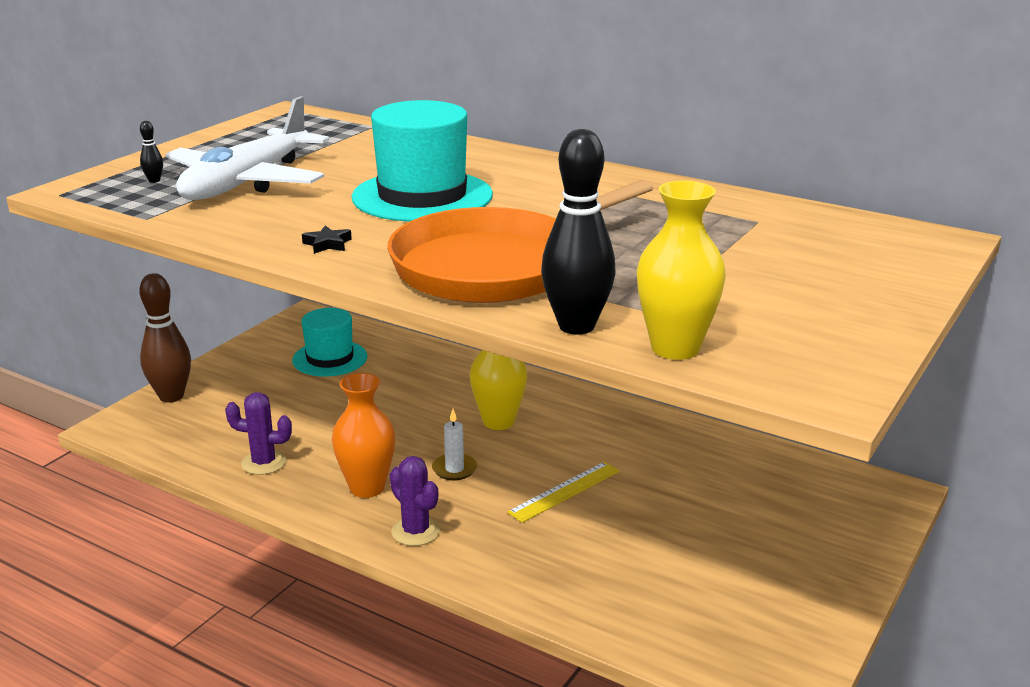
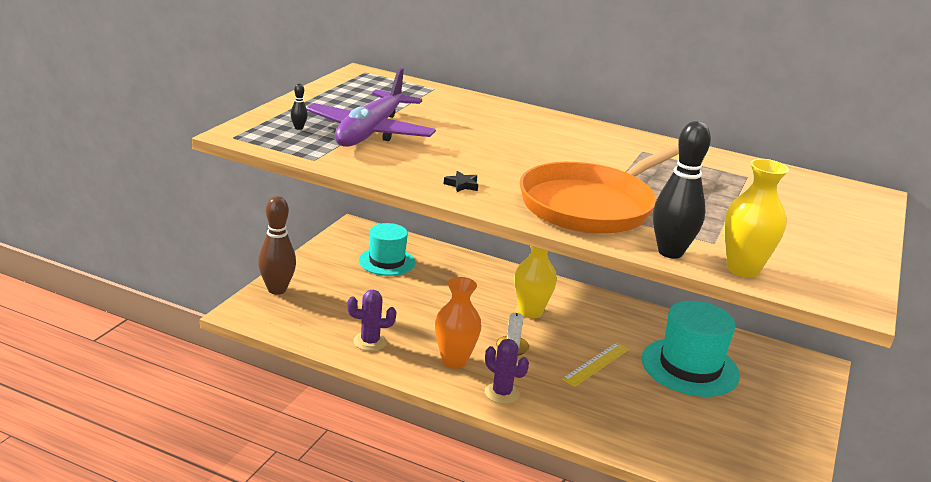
camera: 10 degrees left, 0 degrees up
white plane [165,96,329,200] -> purple plane [306,68,436,147]
turquoise hat [352,100,493,222] -> turquoise hat moved to [642,301,740,397]

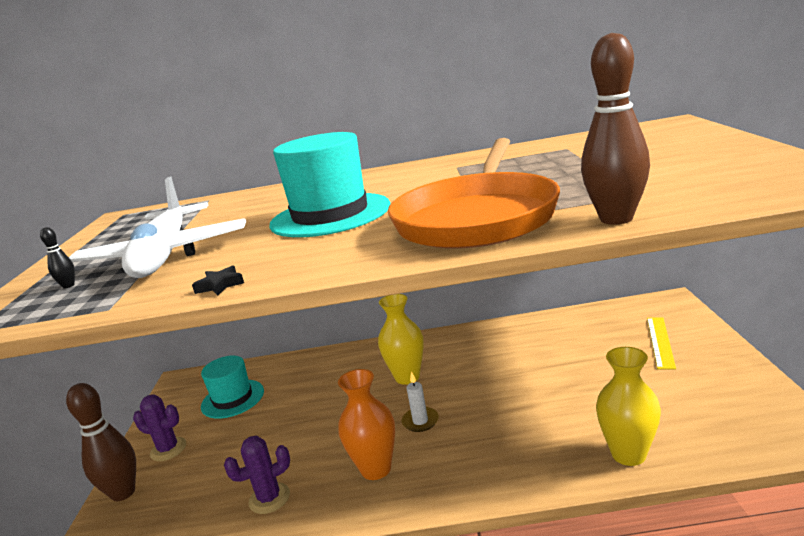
camera: 20 degrees left, 5 degrees down
purple plane [306,68,436,147] -> white plane [69,177,246,278]
black star [444,171,478,192] -> black star moved to [192,265,244,295]
purple cactus [485,339,529,404] -> purple cactus moved to [133,394,186,461]
yellow ruler [562,342,629,387] -> yellow ruler moved to [647,317,676,370]
turquoise hat [642,301,740,397] -> turquoise hat moved to [269,132,390,237]
black bowling pin [653,121,711,259] -> brown bowling pin [581,33,650,225]
yellow vase [724,159,789,278] -> yellow vase moved to [596,347,661,466]

